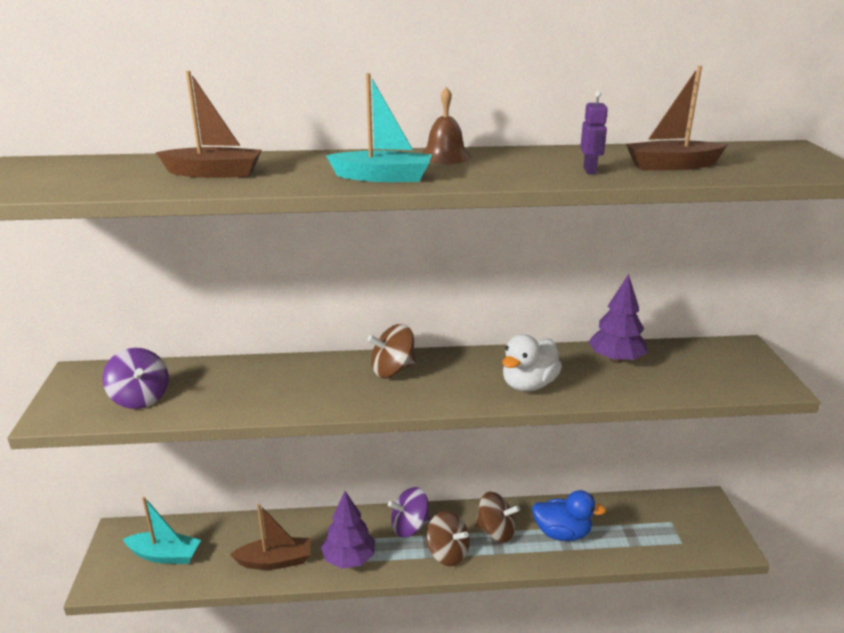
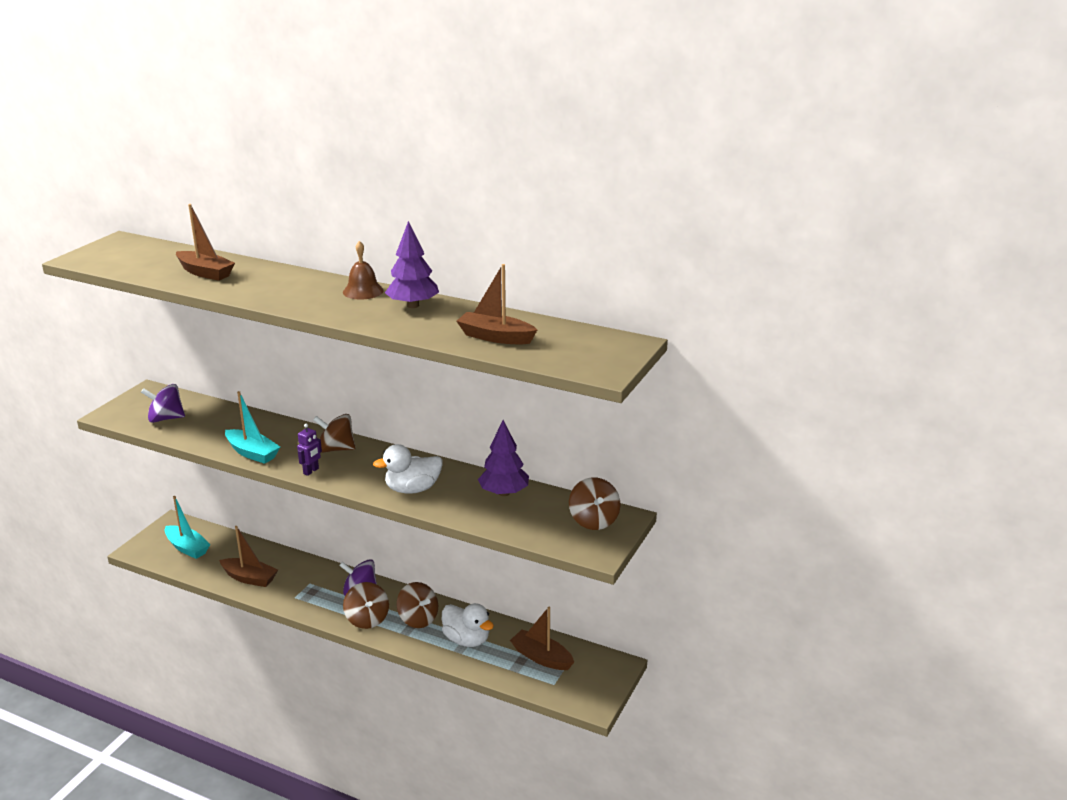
camera: 30 degrees right, 0 degrees up
purple spinning top [102,348,169,409] -> purple spinning top turned 90 degrees clockwise [141,384,185,423]
purple tree [321,491,375,569] -> purple tree moved to [385,221,439,308]
turquoise boat [326,73,432,182] -> turquoise boat moved to [225,391,280,464]
blue duck [532,490,606,541] -> white duck [442,603,494,647]
purple robot [580,91,608,174] -> purple robot moved to [297,424,322,476]
none -> brown boat [510,607,574,670]
none -> brown spinning top [569,477,620,530]

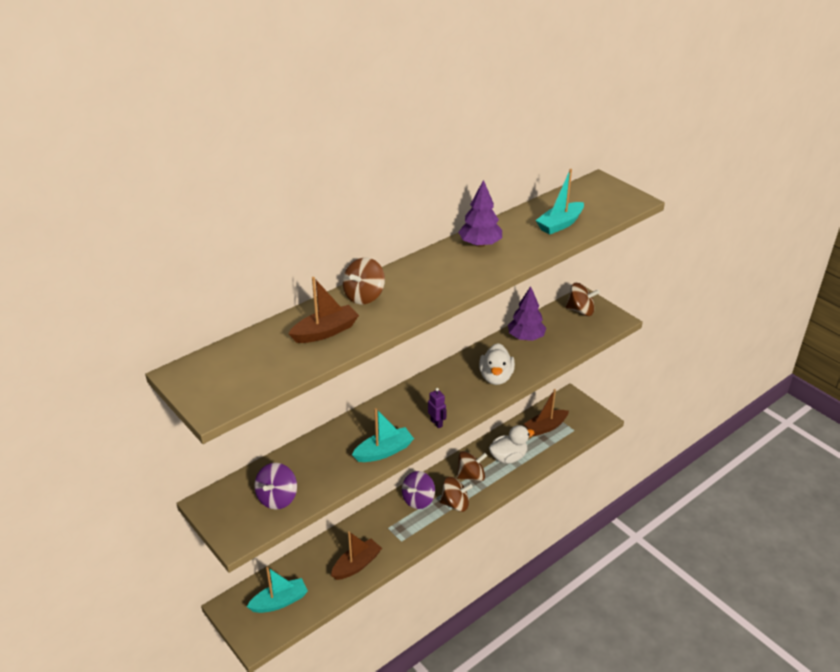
camera: 65 degrees left, 10 degrees up
brown spinning top [313,414,356,453] -> brown spinning top moved to [343,258,385,304]
brown bell [343,241,384,300] -> none
brown boat [456,264,537,344] -> turquoise boat [535,169,584,235]

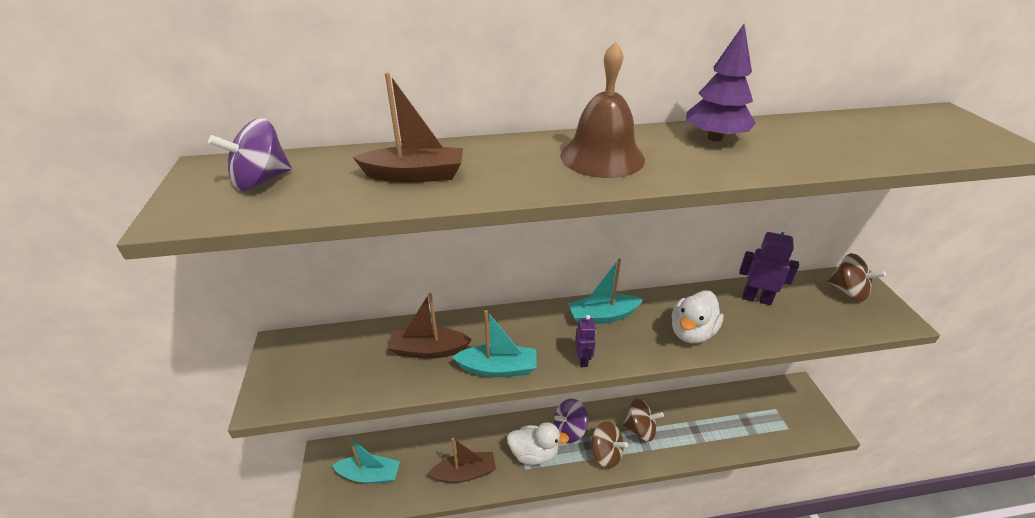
camera: 30 degrees right, 0 degrees up
purple spinning top [254,463,297,510] -> purple spinning top moved to [208,118,292,191]
brown spinning top [343,258,385,304] -> none
white duck [489,425,534,464] -> white duck moved to [507,422,569,465]
purple tree [508,286,546,341] -> purple robot [739,225,799,305]
brown boat [524,389,569,436] -> brown boat moved to [388,292,472,359]
turquoise boat [535,169,584,235] -> turquoise boat moved to [568,258,643,324]
none -> brown bell [560,42,645,178]

